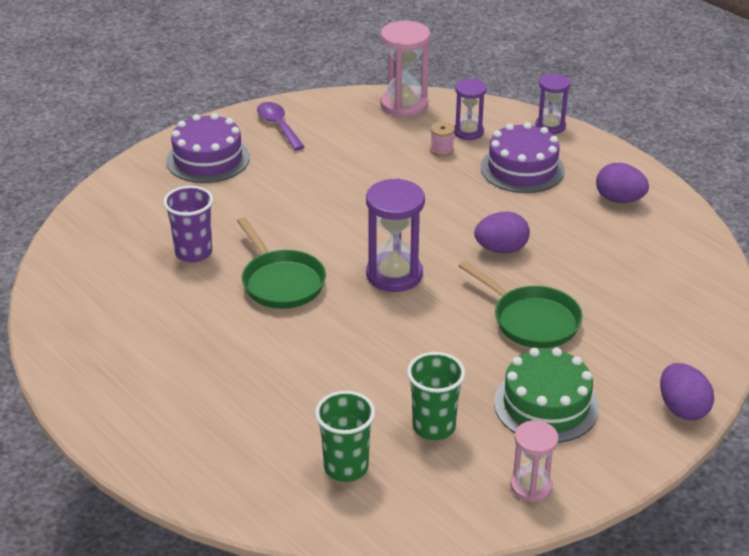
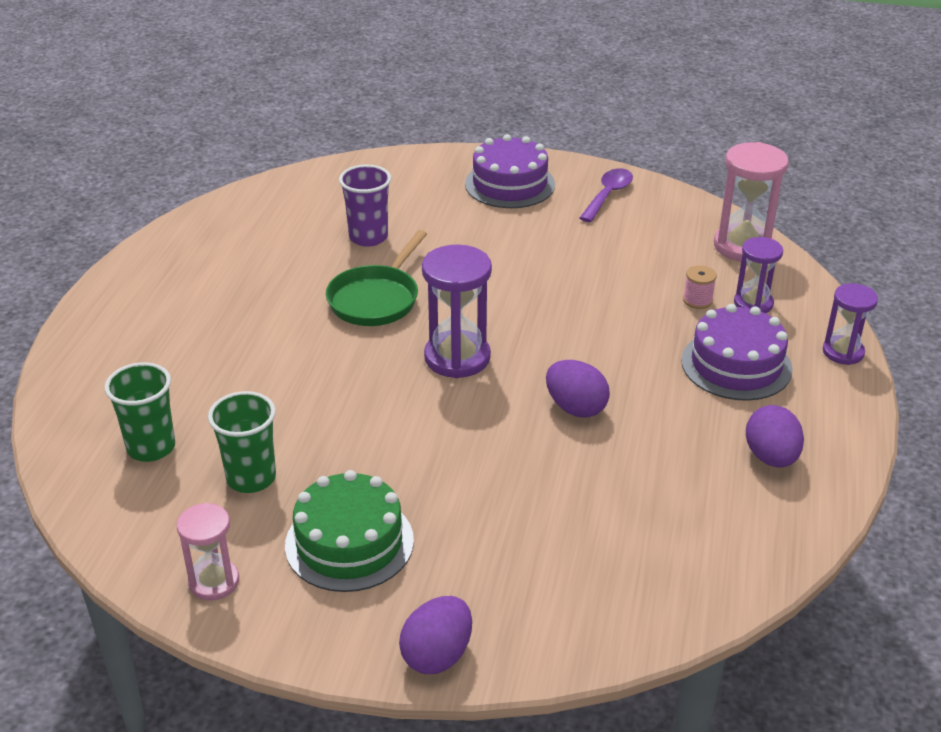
camera: 55 degrees right, 0 degrees up
green pan [459,261,583,348] -> none

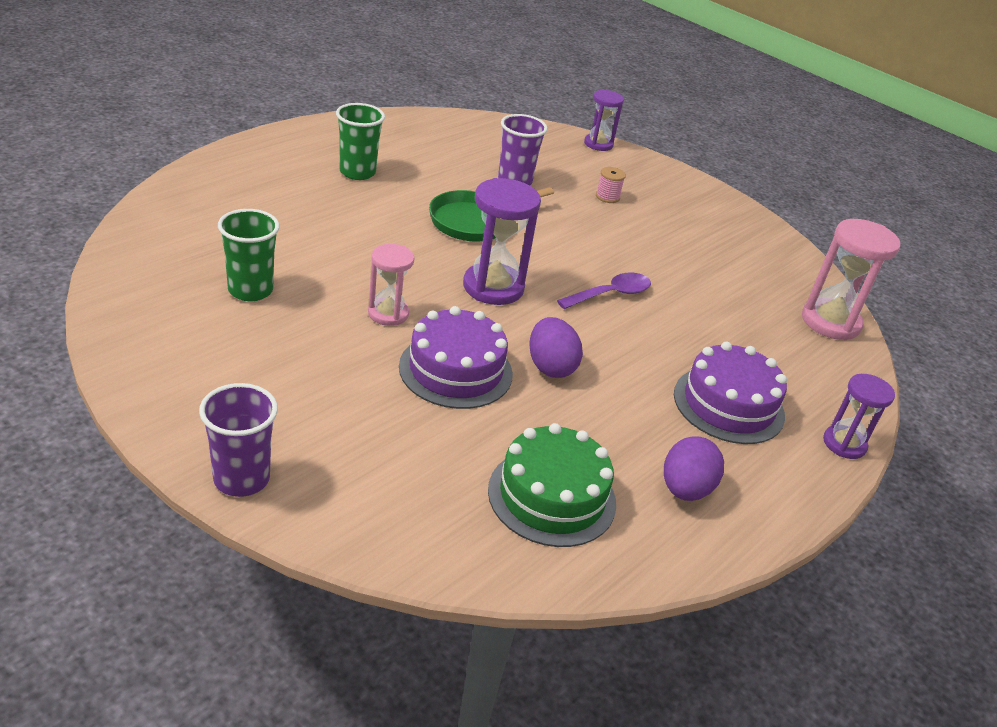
camera: 25 degrees right, 0 degrees up
green cup [104,362,175,462] -> green cup moved to [336,103,385,180]
pink hourglass [177,503,239,601] -> pink hourglass moved to [368,244,414,326]
green cake [285,470,414,592] -> green cake moved to [488,423,616,547]
purple egg [399,596,472,674] -> purple cup [199,383,278,497]
purple cake [465,134,555,208] -> purple cake moved to [399,306,513,409]
purple spoon [580,168,633,222] -> purple spoon moved to [557,273,651,309]
pink spool [683,265,717,309] -> pink spool moved to [596,167,626,203]
purple hourglass [734,237,783,313] -> purple hourglass moved to [584,90,624,151]

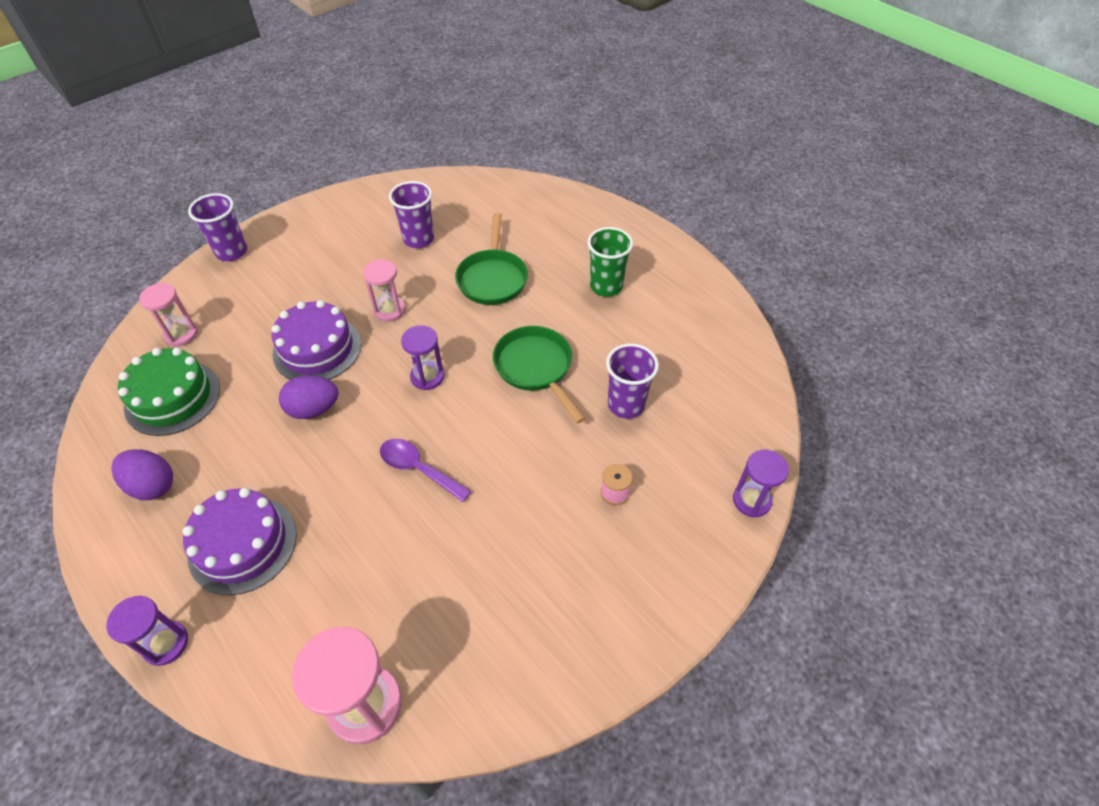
camera: 100 degrees right, 15 degrees up
green cup [218,209,280,301] -> purple cup [389,181,434,248]
purple hourglass [463,178,541,305] -> purple hourglass [401,325,445,390], size x0.62
purple spoon [557,273,651,309] -> purple spoon turned 150 degrees clockwise [380,439,472,502]
none -> pink hourglass [139,283,198,346]
none -> green pan [455,213,528,305]

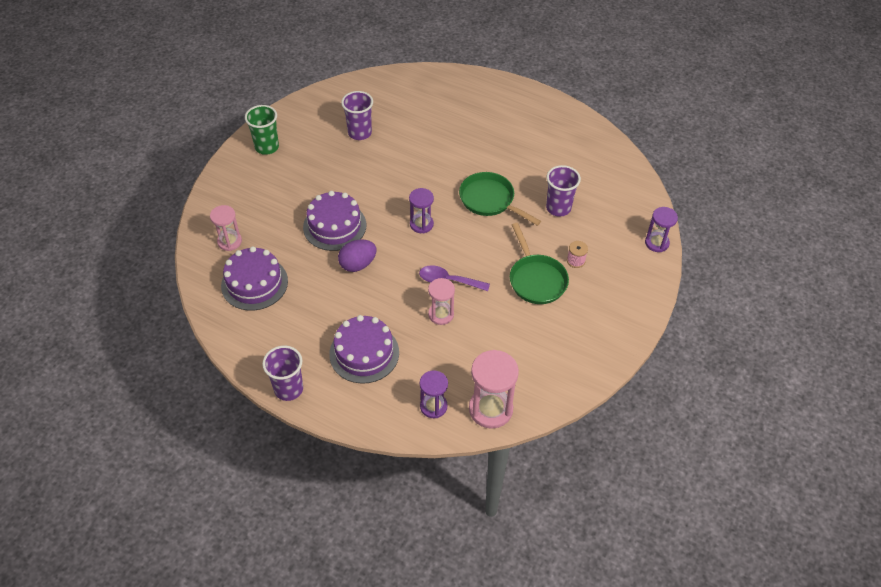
camera: 20 degrees left, 0 degrees up
purple hourglass [106,596,188,666] -> purple hourglass moved to [420,370,448,418]
purple egg [111,449,173,500] -> none
green cake [118,347,220,436] -> purple cake [221,246,288,311]
purple cup [188,193,247,261] -> purple cup moved to [262,346,303,401]
pink hourglass [363,259,406,322] -> pink hourglass moved to [428,278,455,325]
green pan [455,213,528,305] -> green pan moved to [510,223,569,304]
green cup [587,227,633,297] -> green cup moved to [245,105,279,155]

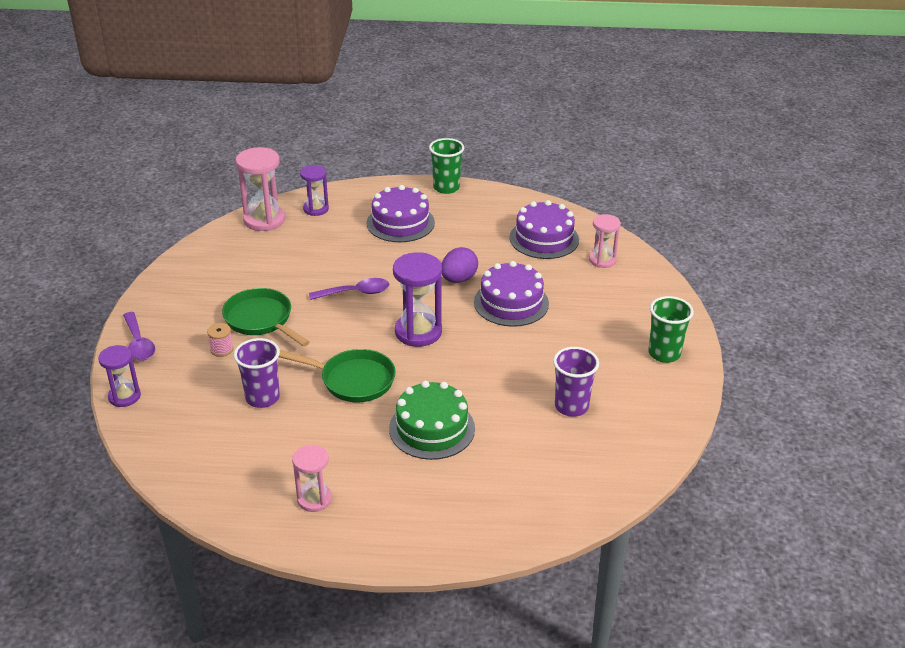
camera: 155 degrees right, 15 degrees down
purple cup [262,346,303,401] -> green cup [429,138,464,194]
purple hourglass [409,188,434,233] -> purple hourglass [393,252,442,347], size x1.61
pink hourglass [428,278,455,325] -> pink hourglass moved to [292,445,332,512]
none -> purple spoon [123,312,155,361]
none -> green cake [389,381,475,460]

